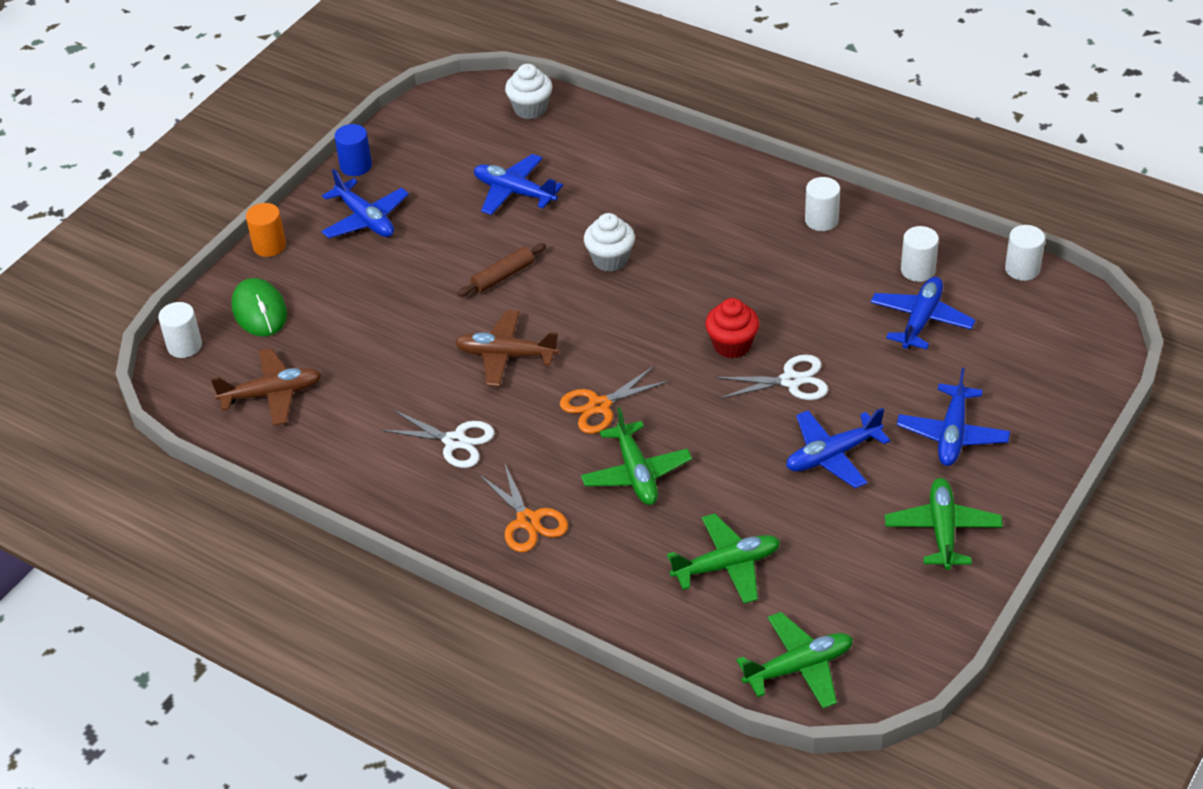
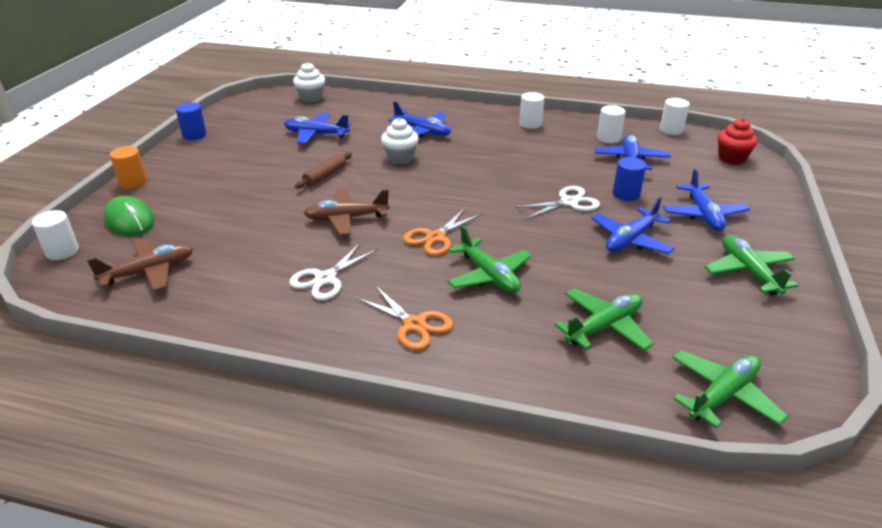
camera: 20 degrees left, 10 degrees down
blue plane [321,169,409,238] -> blue plane moved to [388,101,451,138]
white scissors [381,410,495,468] -> white scissors turned 120 degrees clockwise [289,243,378,300]
red cupcake [705,298,759,358] -> red cupcake moved to [718,118,758,165]
none -> blue cylinder [613,157,646,201]

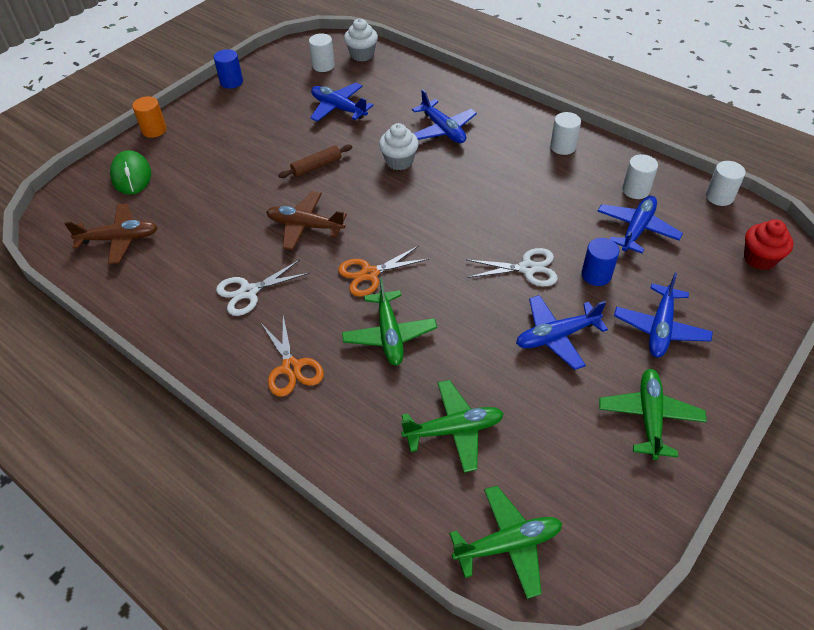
camera: 25 degrees right, 15 degrees up
white cylinder [32,210,79,260] -> white cylinder moved to [309,33,335,72]

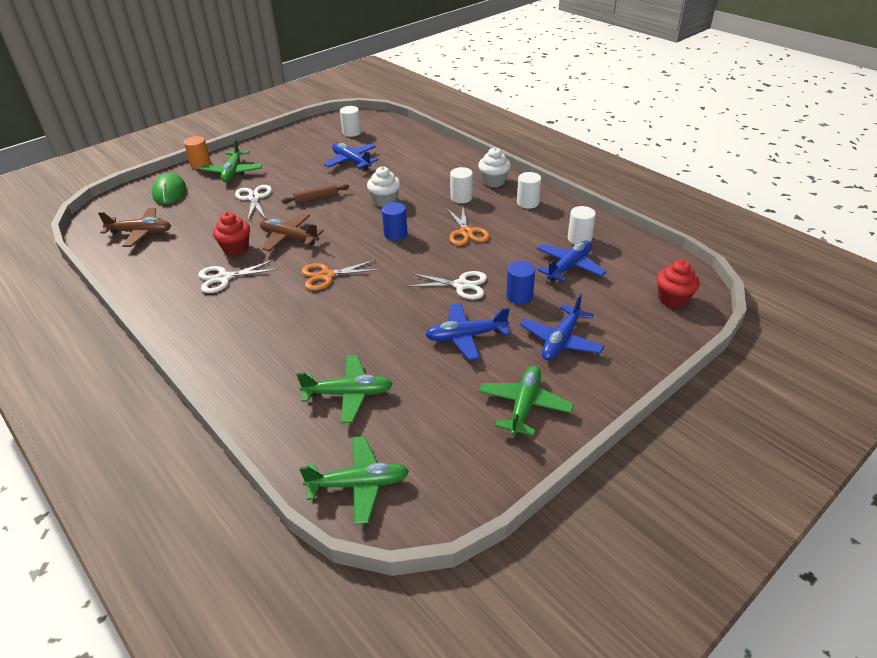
camera: 10 degrees right, 10 degrees down
blue cylinder [214,49,243,89] -> blue cylinder moved to [382,202,408,241]
orange scissors [261,316,324,397] -> orange scissors moved to [446,207,490,246]
green plane [342,278,437,365] -> green plane moved to [200,139,263,182]
white cupcake [344,18,378,61] -> white cupcake moved to [478,147,511,187]
blue plane [412,89,477,143] -> none
white cylinder [706,161,746,206] -> white cylinder moved to [450,167,473,203]
none -> red cupcake [213,212,250,256]
none -> white scissors [235,185,272,220]

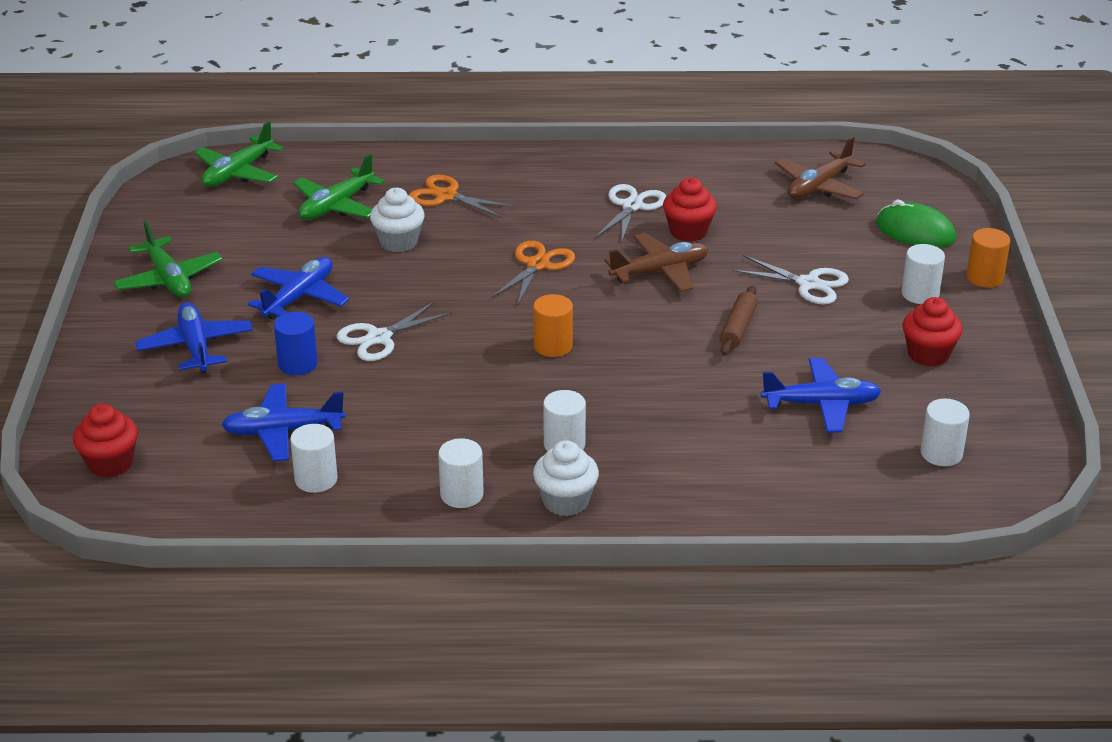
camera: 130 degrees right, 5 degrees down
green plane [200,139,263,182] -> white cylinder [902,244,945,304]
white cupcake [367,166,401,207] -> white cupcake moved to [370,188,425,252]
blue cylinder [382,202,408,241] -> orange cylinder [533,294,573,357]
orange scissors [446,207,490,246] -> orange scissors moved to [409,175,515,218]
blue plane [537,241,607,282] -> blue plane turned 90 degrees clockwise [221,384,345,461]
none -> red cupcake [903,297,963,367]

